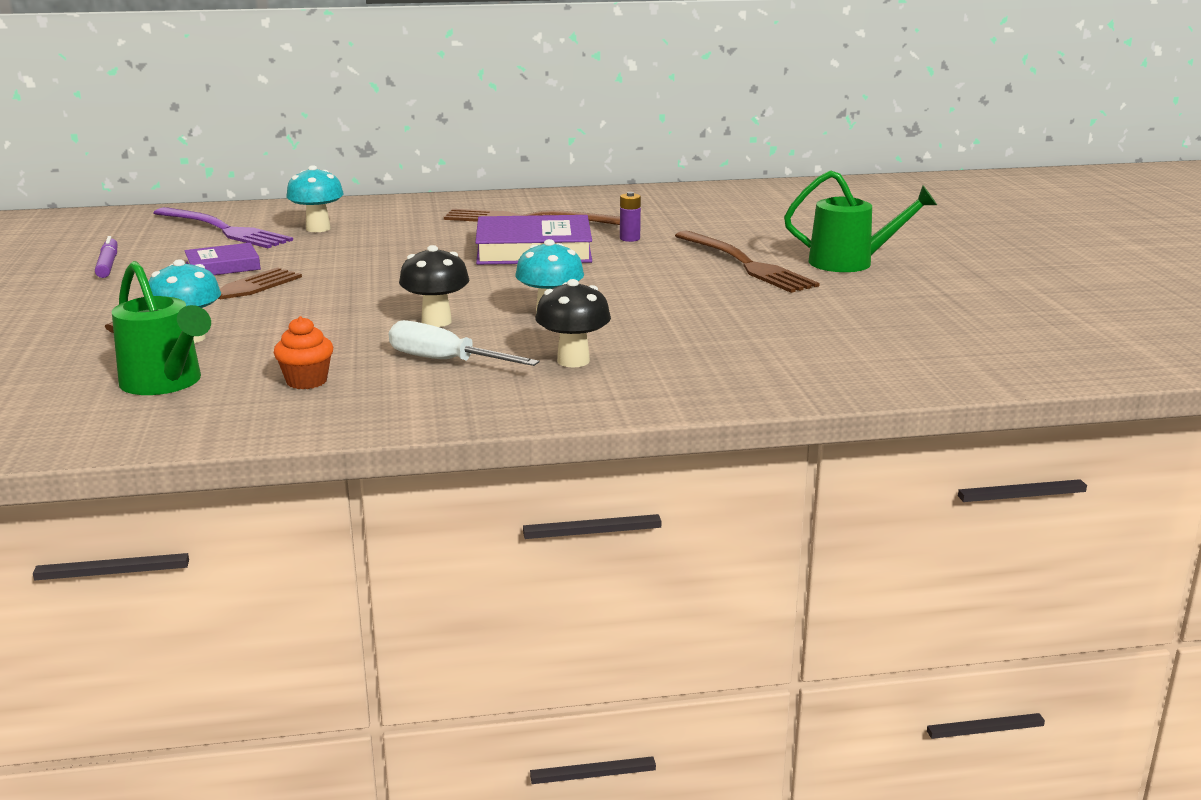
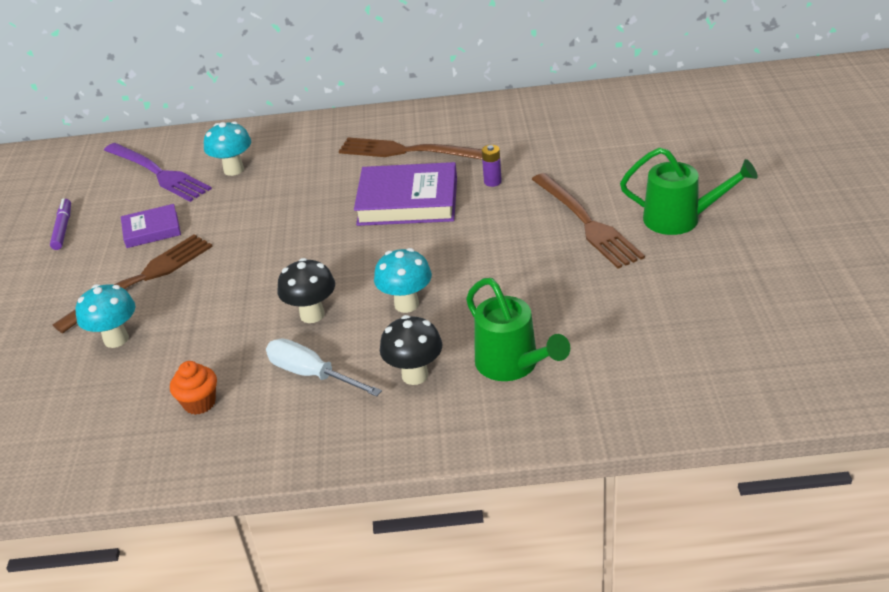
camera: 10 degrees right, 15 degrees up
green watering can [112,261,211,395] -> green watering can moved to [466,278,570,381]

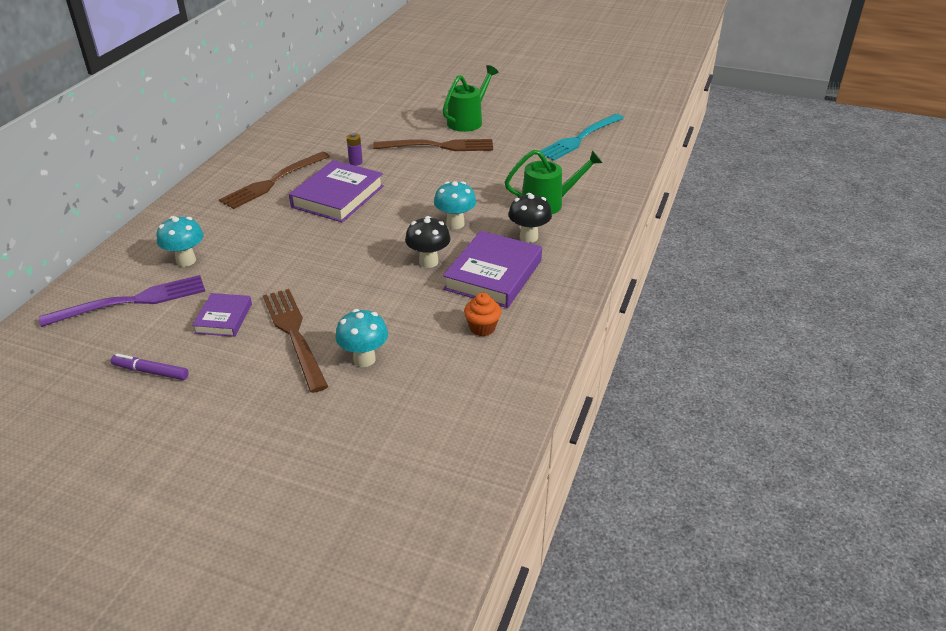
camera: 70 degrees left, 0 degrees up
white screwdriver [266,339,382,397] -> purple book [443,231,542,308]
none -> turquoise fork [540,114,624,161]

